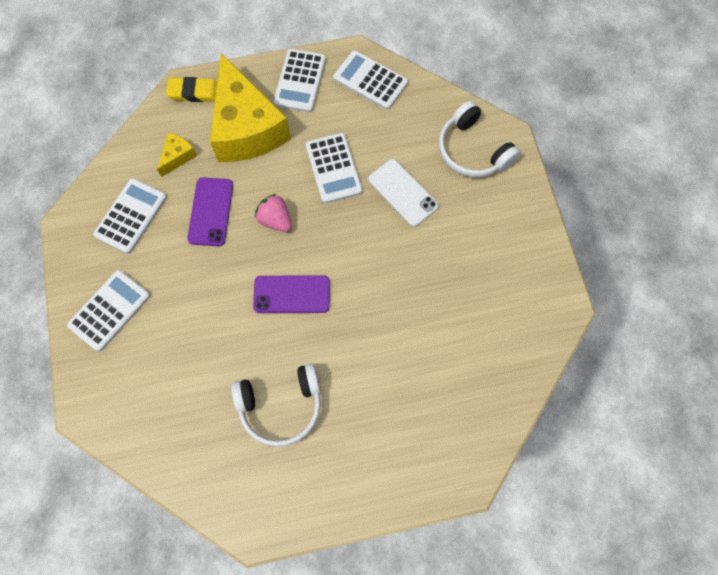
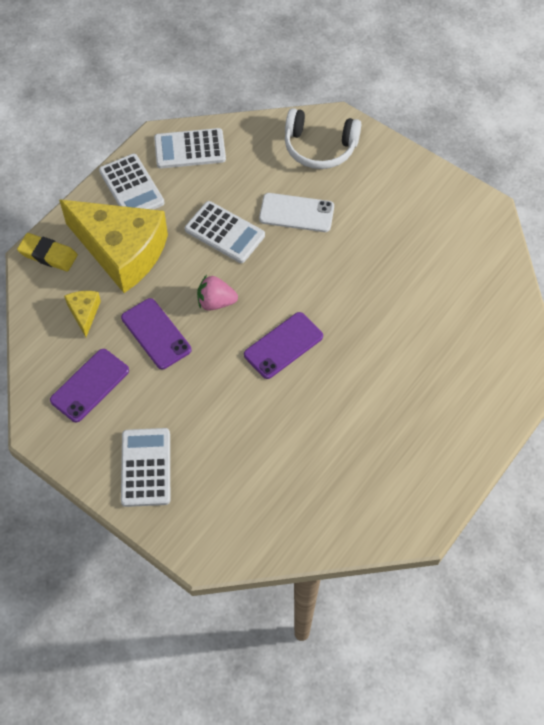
camera: 40 degrees left, 10 degrees down
white calculator [93,178,167,254] -> purple phone [50,349,129,422]
yellow eraser [166,77,217,102] -> yellow eraser turned 60 degrees clockwise [17,233,78,271]
white headphones [231,363,321,447] -> none

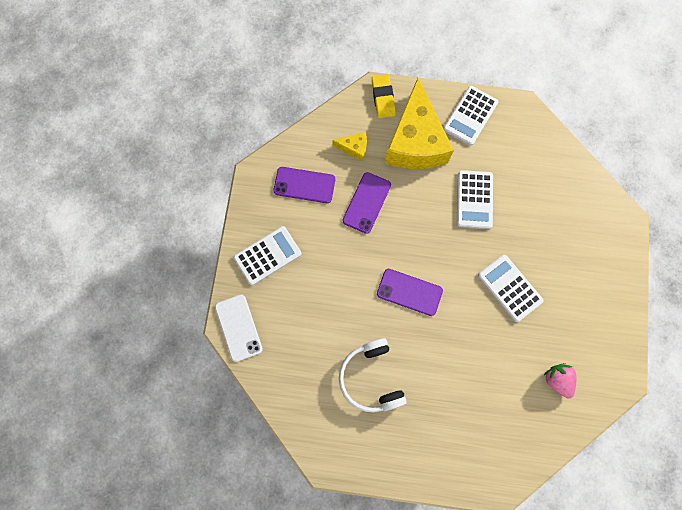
camera: 60 degrees right, 15 degrees up
yellow cheese [64,291,101,337] -> yellow cheese turned 45 degrees clockwise [332,132,367,161]
white calculator [154,128,226,169] -> white calculator moved to [478,255,543,322]
pink strawberry [197,275,238,311] -> pink strawberry moved to [544,363,576,399]
white phone [259,193,334,232] -> white phone moved to [215,295,263,362]
white headphones [285,108,361,169] -> white headphones moved to [339,338,407,412]

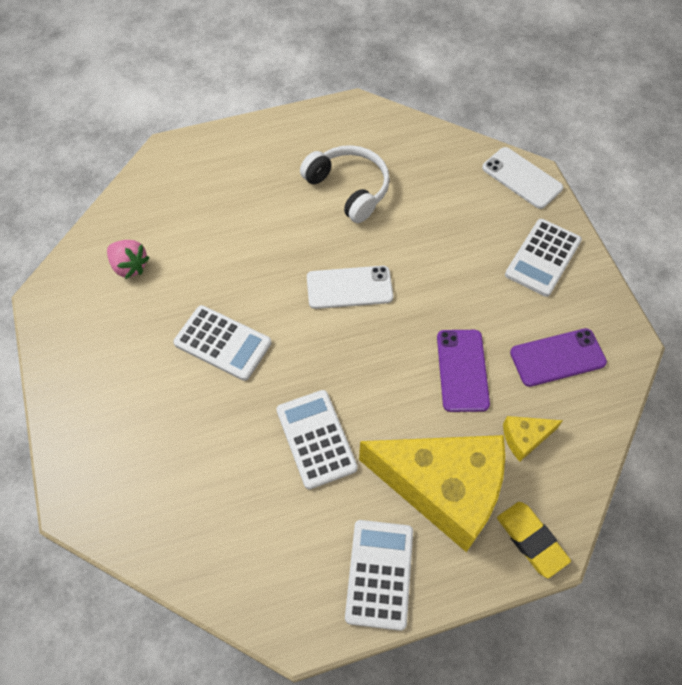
camera: 155 degrees right, 15 degrees down
purple phone [377,269,443,316] -> white phone [307,266,393,309]
yellow cheese [385,78,454,169] -> yellow cheese turned 135 degrees clockwise [359,435,505,552]

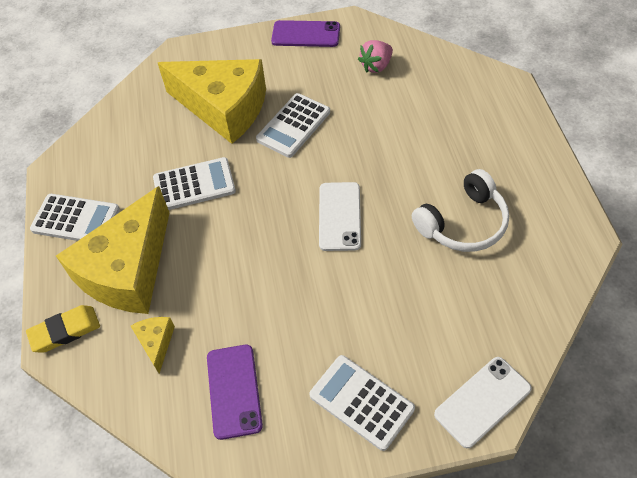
camera: 100 degrees right, 5 degrees down
purple phone [437,330,490,412] -> purple phone moved to [271,20,340,47]
none -> yellow cheese [158,59,266,144]

